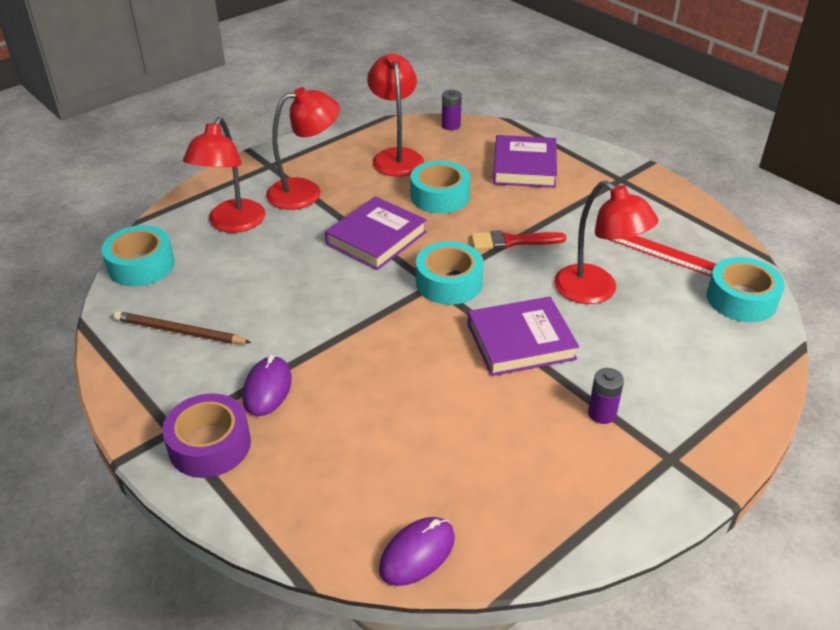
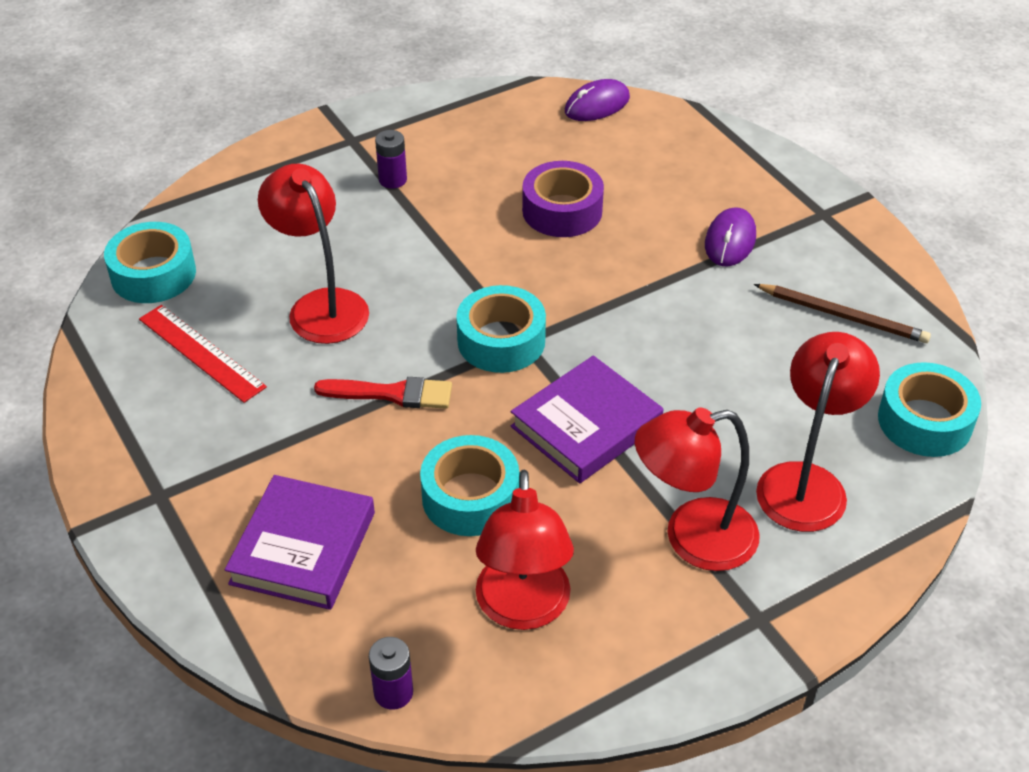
camera: 170 degrees left, 5 degrees up
purple tape [162,393,251,478] -> purple tape moved to [522,161,604,237]
purple book [468,297,579,376] -> none

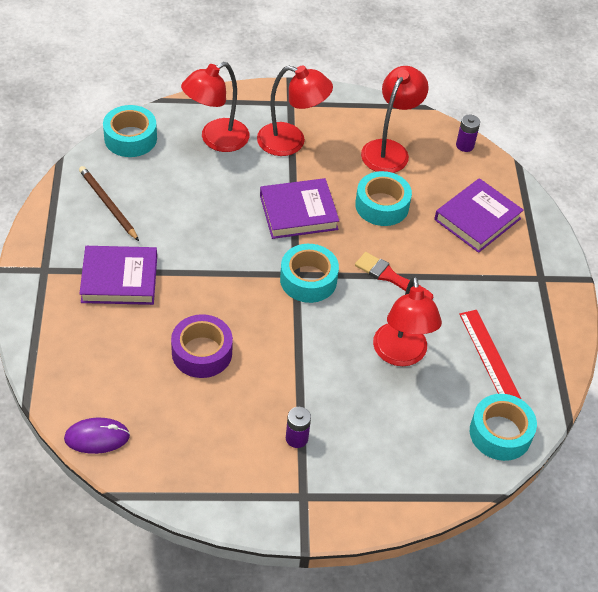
camera: 155 degrees left, 5 degrees up
purple mouse [705,207,756,267] -> purple book [79,246,157,305]

